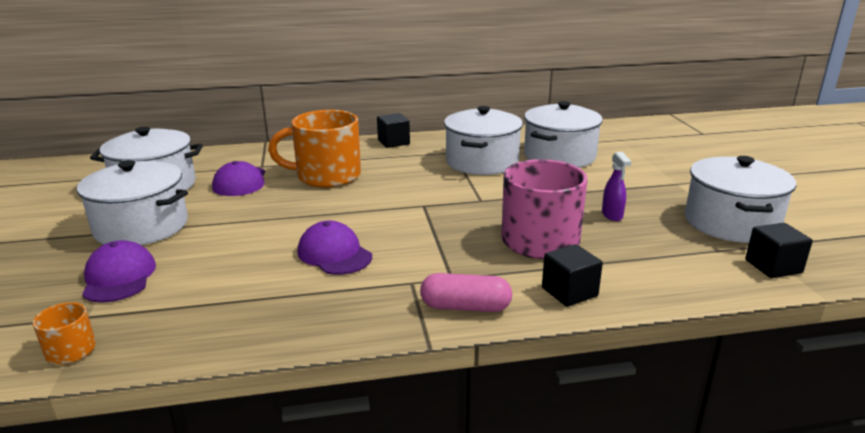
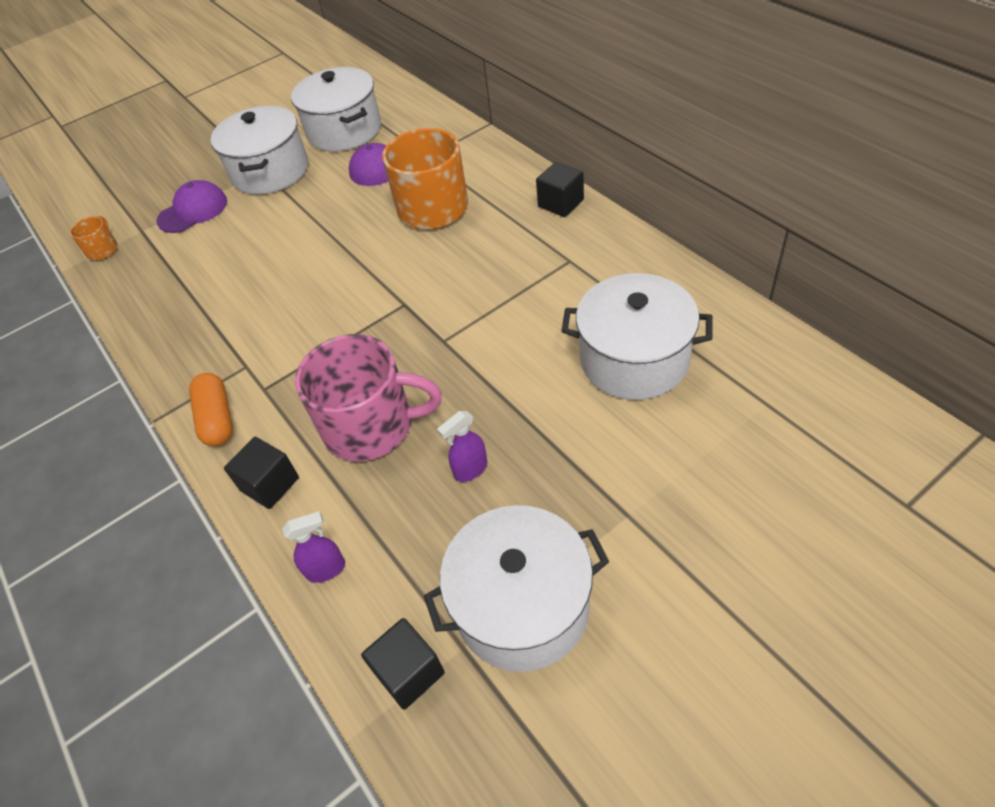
camera: 70 degrees right, 25 degrees up
purple cap [297,220,372,275] -> none
pink capsule [420,273,512,312] -> orange capsule [189,373,233,446]
white pot [444,106,523,175] -> none
none -> purple spray bottle [282,511,345,583]

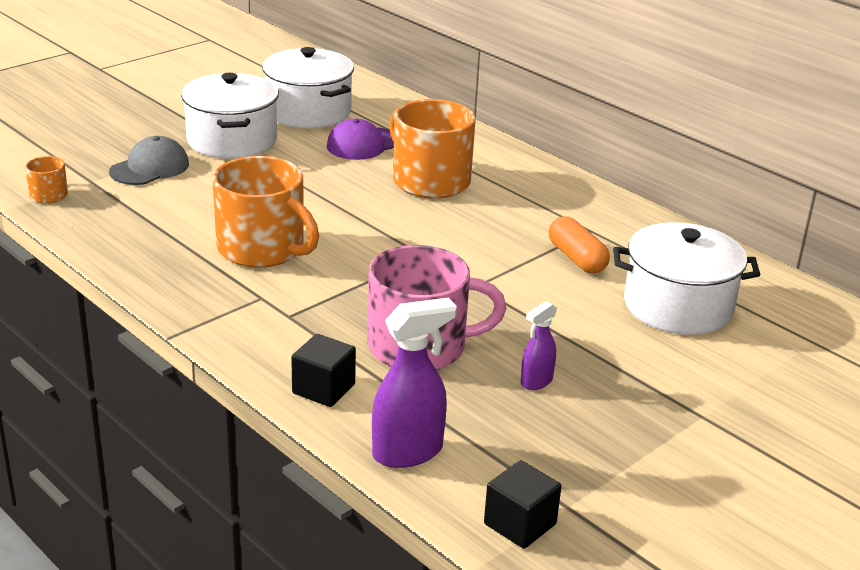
camera: 15 degrees left, 20 degrees down
purple cap [156,180,227,233] -> grey cap [109,136,189,185]
orange capsule [189,373,233,446] -> orange capsule moved to [549,216,610,274]
purple spray bottle [282,511,345,583] -> purple spray bottle [372,297,457,468], size x1.73
white pot [424,505,609,672] -> none
black cube [536,162,584,217] -> none
none -> orange mug [212,156,319,268]

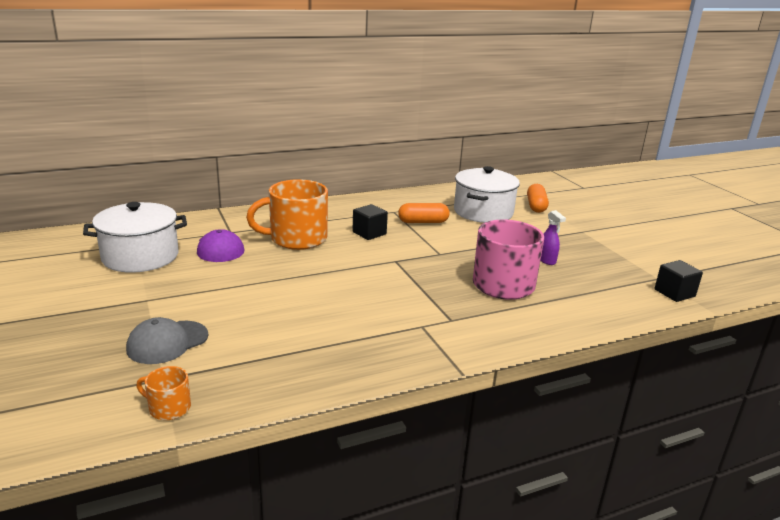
camera: 70 degrees left, 5 degrees down
grey cap [109,136,189,185] -> grey cap turned 105 degrees counterclockwise [126,317,208,364]
white pot [181,73,279,158] -> none
orange mug [212,156,319,268] -> none
black cube [291,334,356,407] -> black cube moved to [352,204,388,240]
purple spray bottle [372,297,457,468] -> none
none -> orange capsule [527,184,549,213]

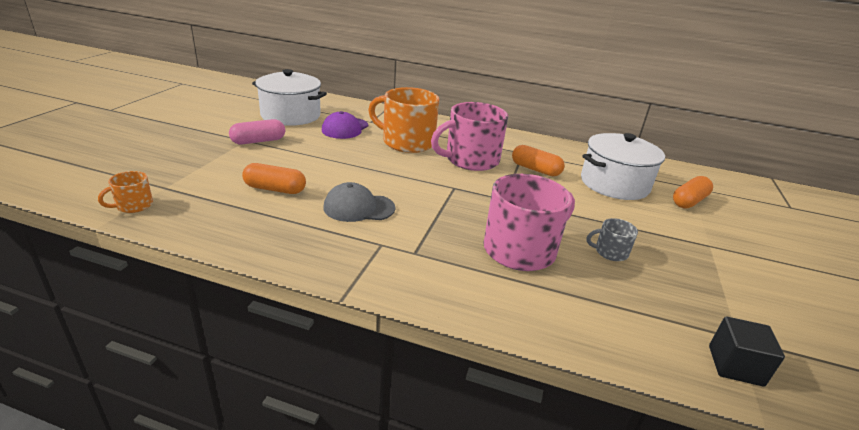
camera: 40 degrees right, 5 degrees up
grey cap [126,317,208,364] -> grey cap moved to [323,182,395,222]
orange mug [136,366,191,420] -> orange mug turned 105 degrees counterclockwise [98,171,153,213]
black cube [352,204,388,240] -> pink mug [431,102,508,171]
purple spray bottle [540,210,566,265] -> grey mug [587,218,638,261]
none -> pink capsule [229,119,285,144]
none -> orange capsule [242,163,306,194]

